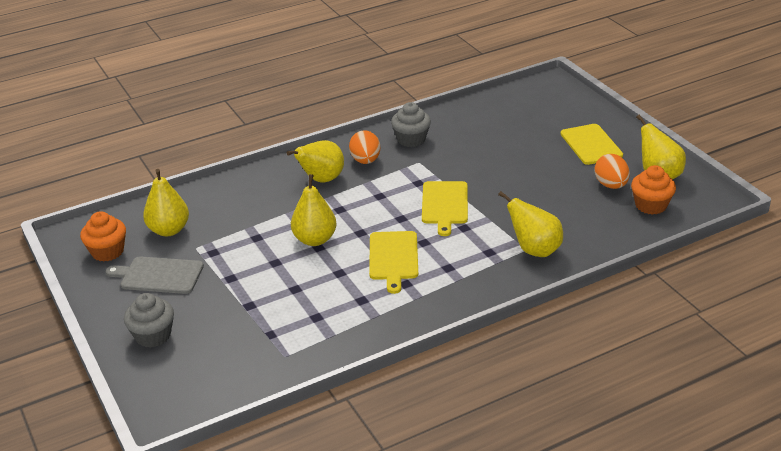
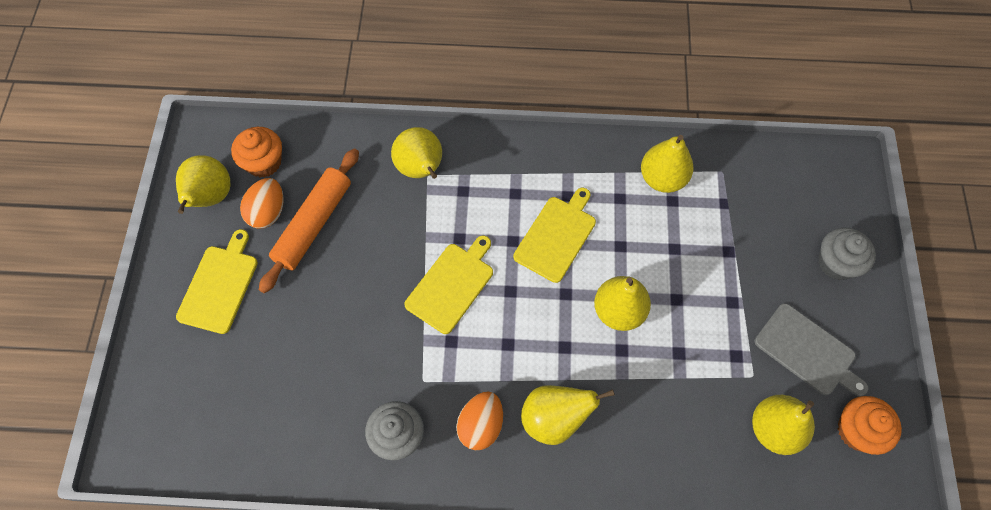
camera: 150 degrees left, 30 degrees up
none -> orange rolling pin [259,148,359,293]
none -> yellow pear [641,135,694,193]

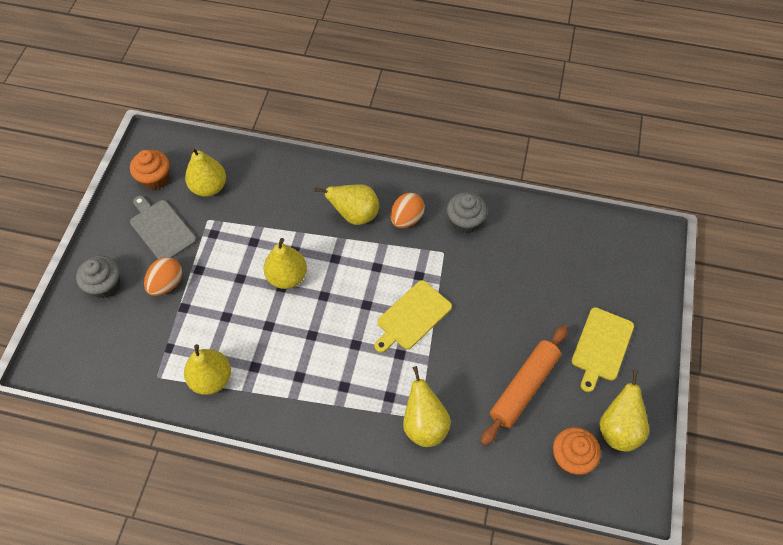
camera: 170 degrees left, 5 degrees down
orange egg [240,178,283,228] -> orange egg moved to [144,257,182,296]
yellow cutting board [513,188,596,283] -> none

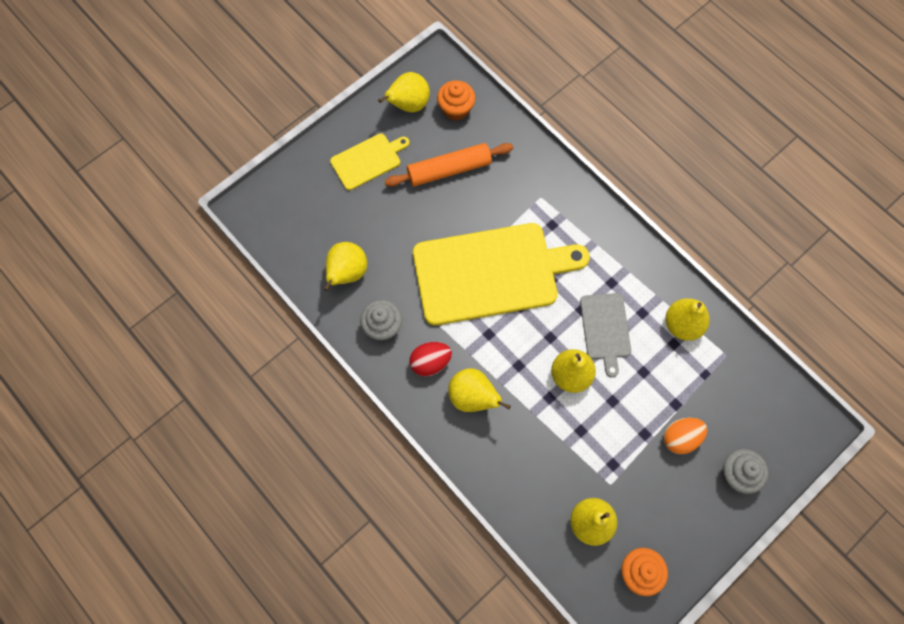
camera: 145 degrees left, 10 degrees up
grey cutting board [130,196,197,259] -> grey cutting board moved to [580,293,631,378]
yellow cutting board [374,280,452,353] -> yellow cutting board [413,223,590,325], size x2.06
orange egg [391,193,425,228] -> red egg [409,342,452,376]
yellow pear [403,366,451,447] -> yellow pear moved to [324,242,367,291]

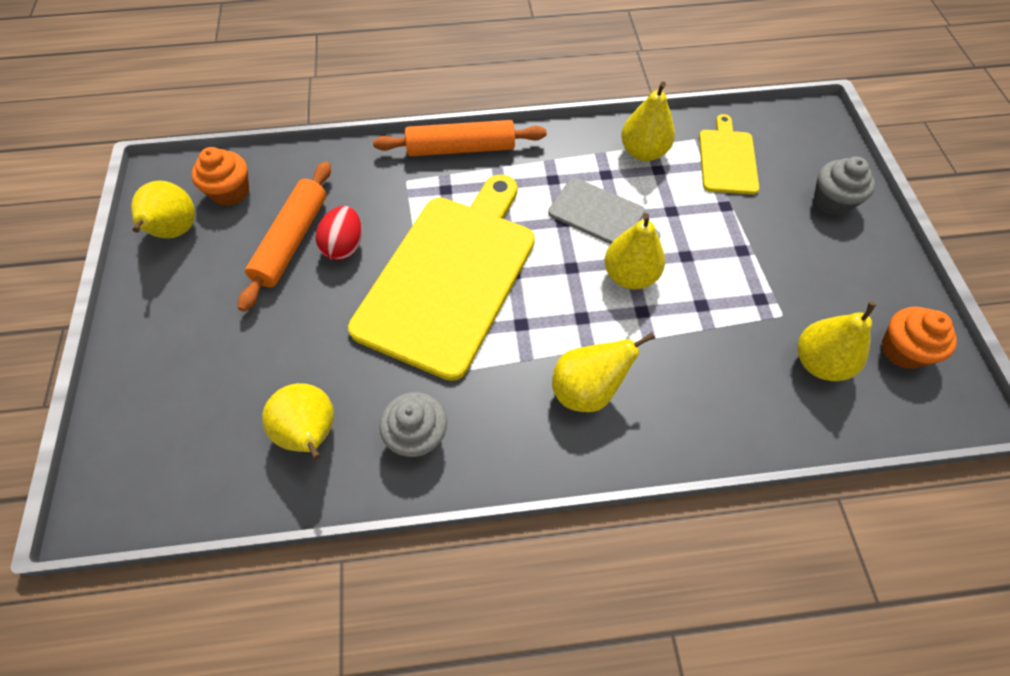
camera: 55 degrees left, 10 degrees down
yellow cutting board [330,134,410,190] -> yellow cutting board moved to [699,114,759,195]
red egg [409,342,452,376] -> red egg moved to [315,206,362,260]
orange egg [663,418,707,454] -> none
none -> orange rolling pin [373,120,547,156]

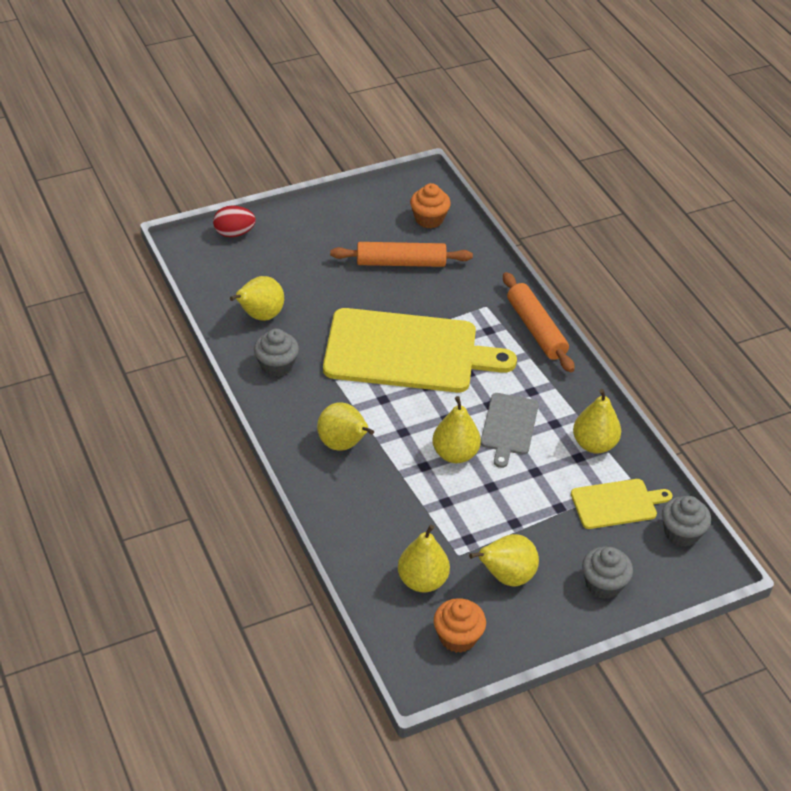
camera: 70 degrees right, 15 degrees down
yellow pear [131,181,195,238] -> yellow pear moved to [469,534,539,586]
red egg [315,206,362,260] -> red egg moved to [213,205,256,237]
none -> grey cupcake [662,496,711,547]

